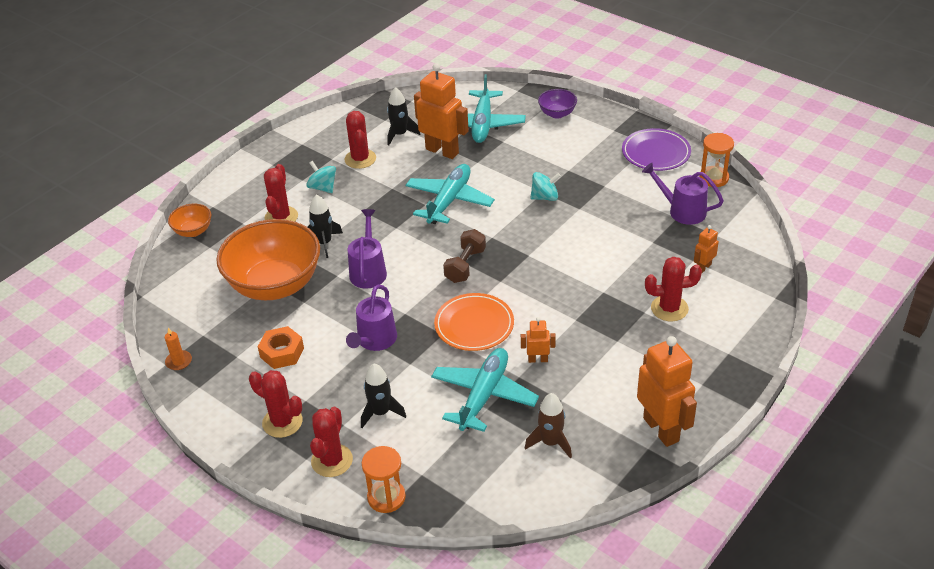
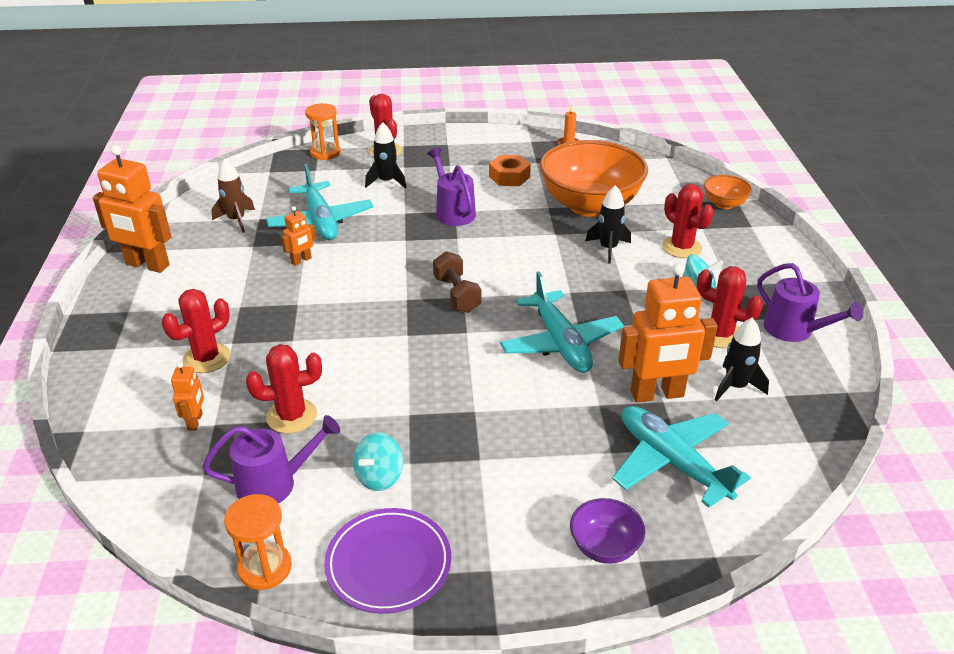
camera: 135 degrees right, 5 degrees down
red cactus [249,370,303,438] -> red cactus moved to [246,344,322,434]
purple watering can [348,209,387,289] -> purple watering can moved to [757,263,863,342]
orange plate [434,293,514,351] -> none
turquoise spinning top [530,172,561,201] -> turquoise spinning top moved to [353,432,403,491]

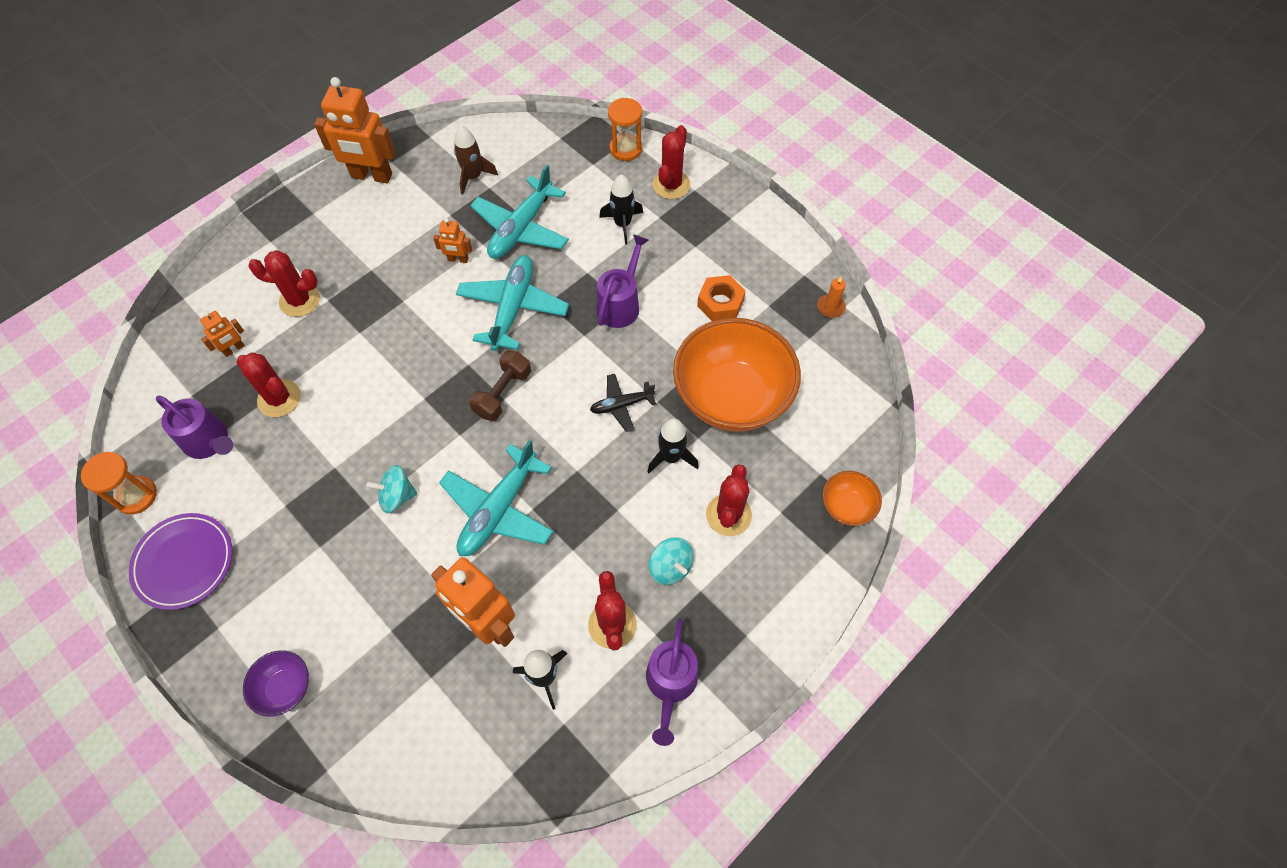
camera: 50 degrees right, 25 degrees up
orange robot [93,145,171,273] -> orange robot turned 60 degrees counterclockwise [314,77,396,183]
turquoise spinning top [353,432,403,491] -> turquoise spinning top moved to [366,465,417,513]
turquoise plane [612,406,751,508] -> turquoise plane moved to [456,255,569,351]
none -> black plane [590,374,656,432]

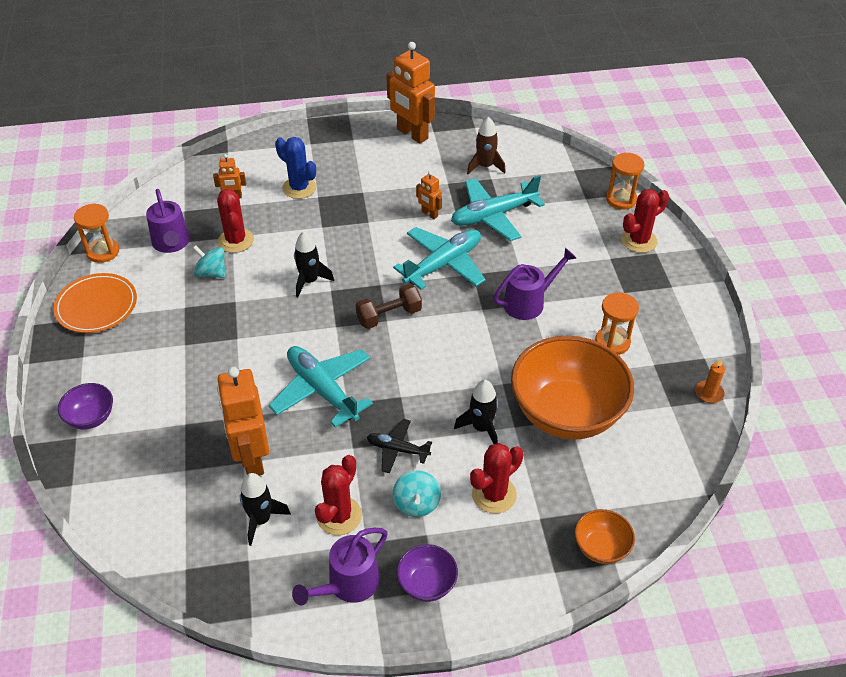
camera: 35 degrees right, 15 degrees down
purple plate [129,513,232,610] -> orange plate [53,273,137,333]
red cactus [248,250,320,317] -> blue cactus [275,137,316,199]
turquoise spinning top [366,465,417,513] -> turquoise spinning top moved to [193,245,225,278]
turquoise plane [439,439,554,556] -> turquoise plane turned 75 degrees clockwise [268,346,373,428]
black plane [590,374,656,432] -> black plane moved to [367,419,432,473]
black rocket [599,175,643,244] -> black rocket moved to [294,231,334,297]
orange nut [697,275,746,321] -> orange hourglass [595,292,639,355]
none -> purple bowl [397,544,458,602]

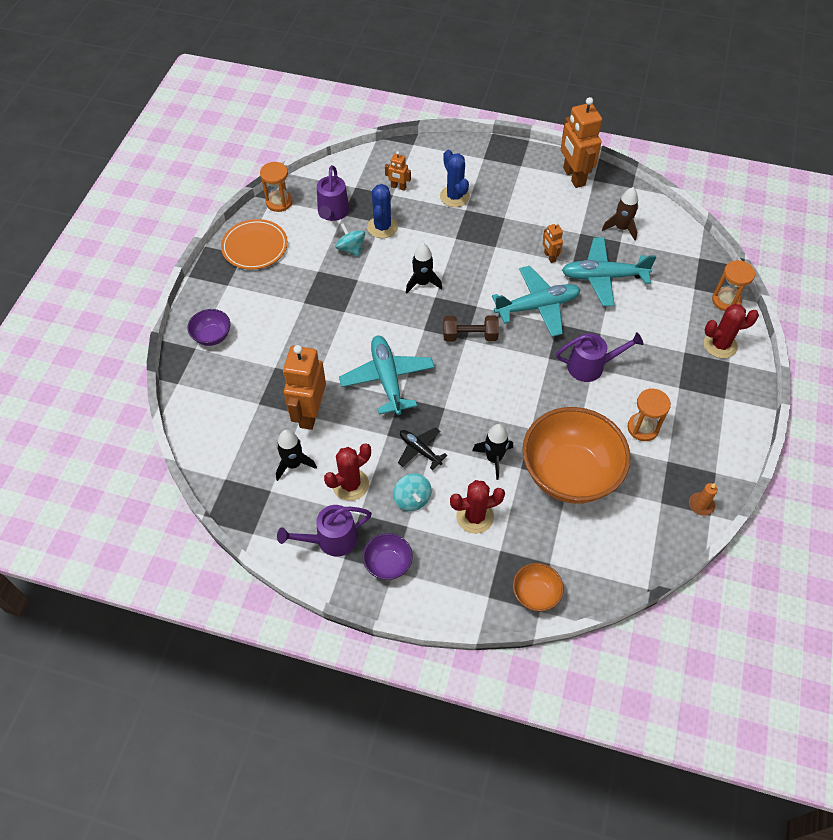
camera: 25 degrees right, 10 degrees up
red cactus [217,189,254,253] -> blue cactus [367,184,398,238]
turquoise spinning top [393,470,441,517] -> turquoise spinning top turned 45 degrees counterclockwise [393,474,432,511]

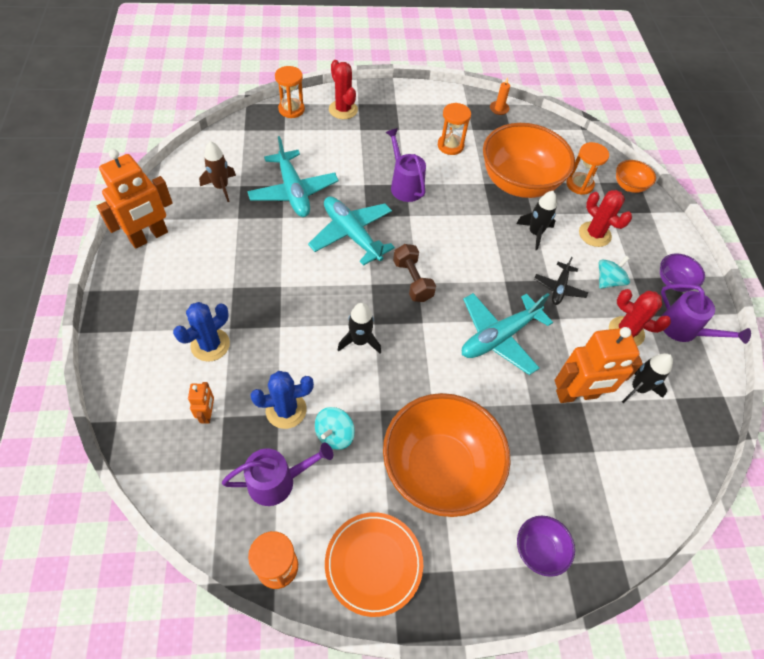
camera: 115 degrees left, 0 degrees up
orange robot [543,222,563,263] -> none
none -> orange bowl [383,393,511,517]
none -> orange hourglass [566,142,609,195]

